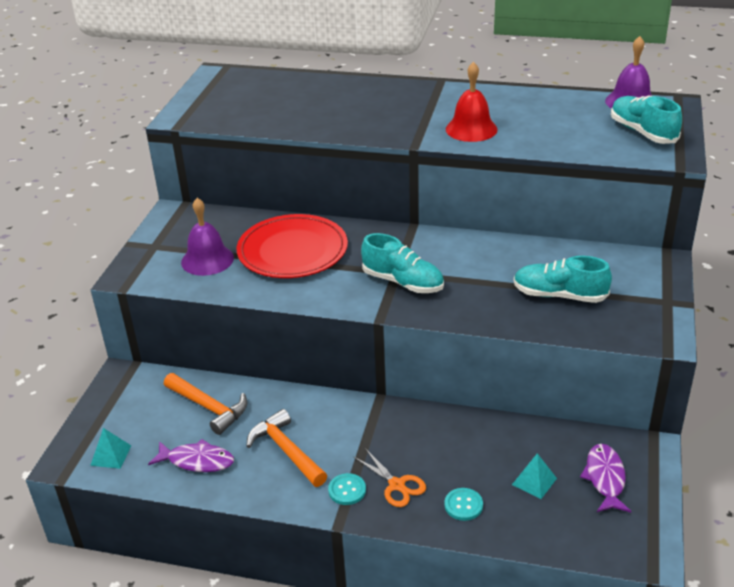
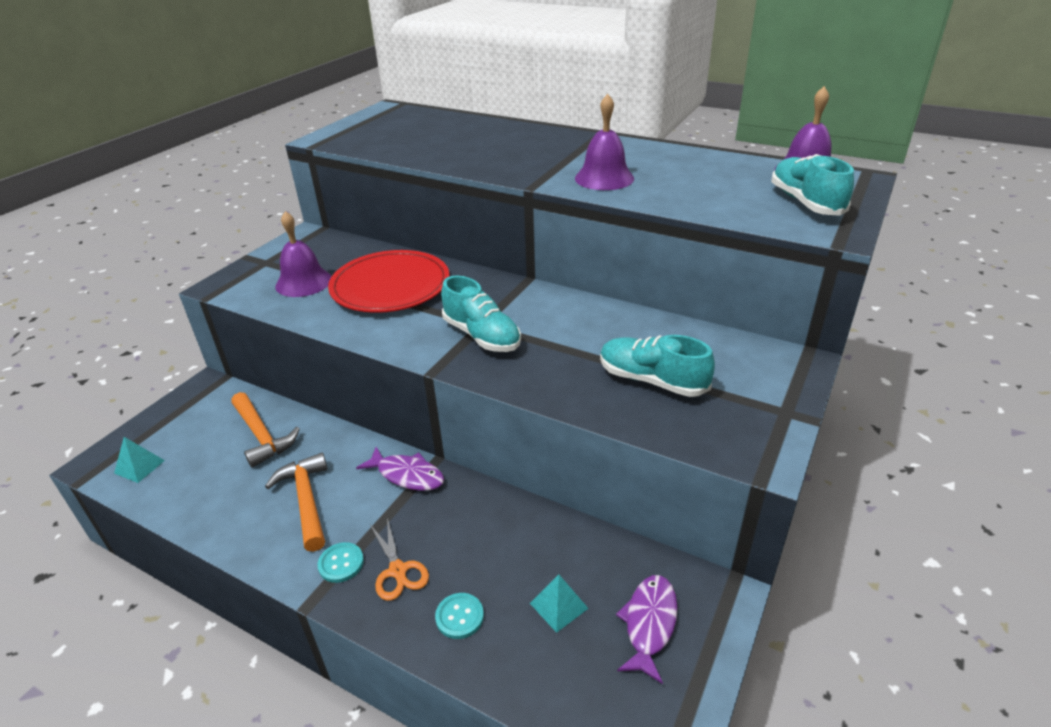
camera: 15 degrees right, 0 degrees up
purple fish [148,439,234,472] -> purple fish moved to [356,447,444,491]
red bell [446,62,498,142] -> purple bell [575,94,634,190]

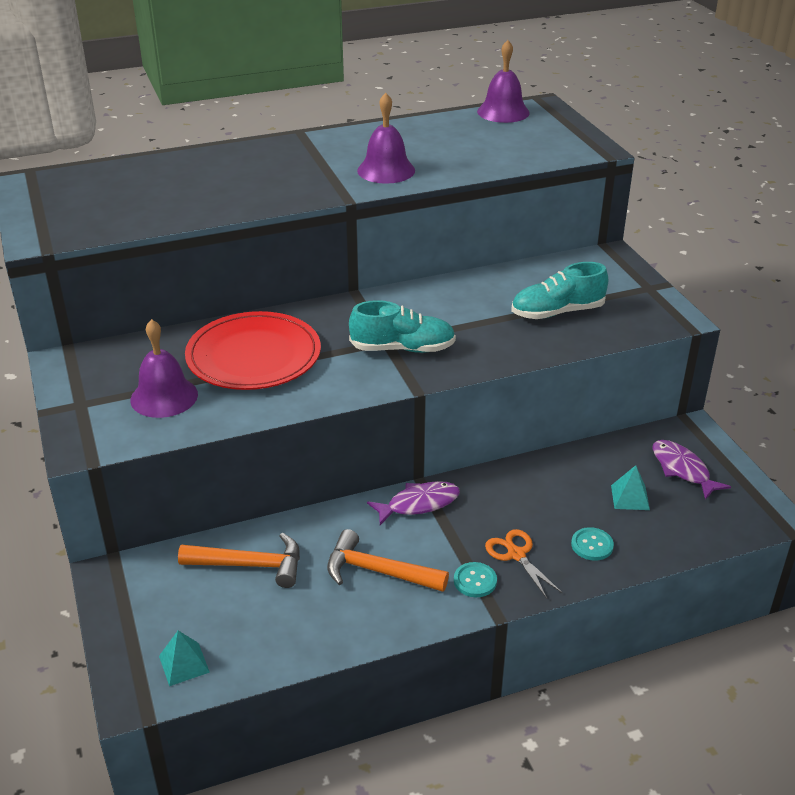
camera: 50 degrees left, 0 degrees up
orange scissors [370,518,429,601] -> orange scissors turned 135 degrees counterclockwise [485,529,562,598]
turquoise shoe [771,154,854,216] -> none

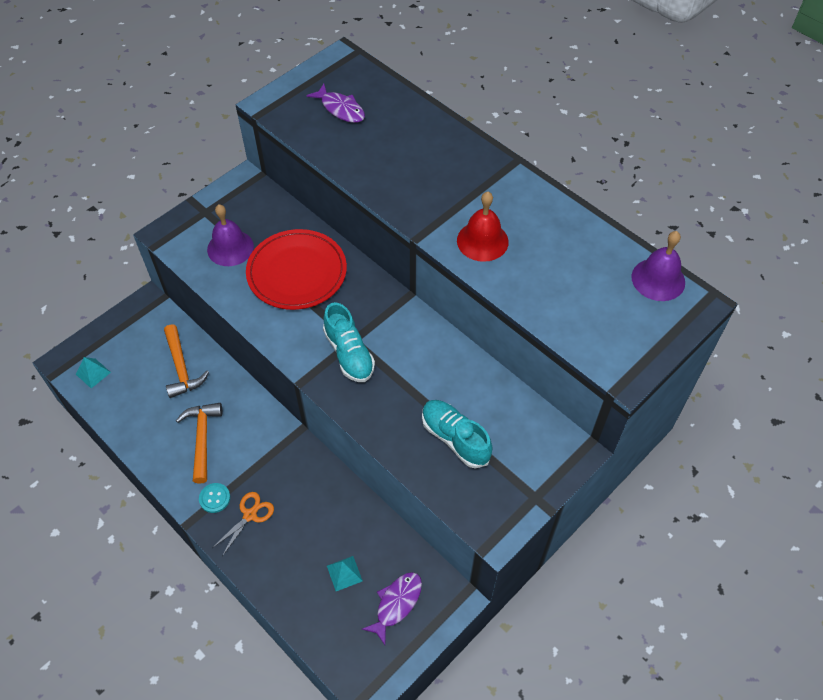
camera: 65 degrees right, 20 degrees up
purple bell [357,93,415,184] -> red bell [457,192,509,262]
purple fish [367,481,460,525] -> purple fish moved to [306,84,365,123]
turquoise button [571,527,614,561] -> none

